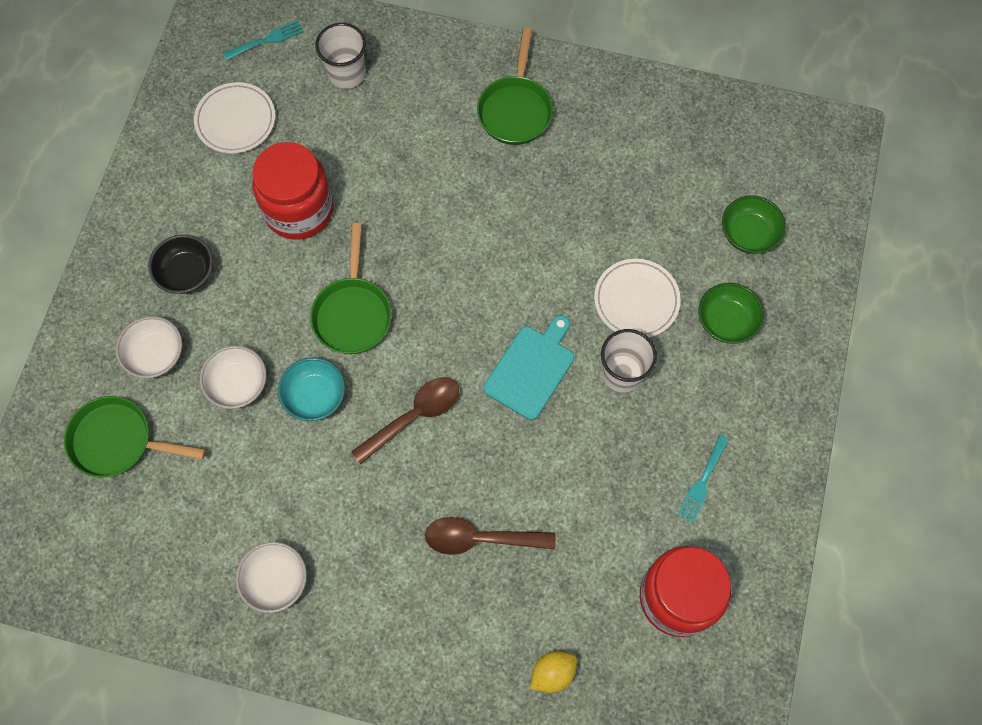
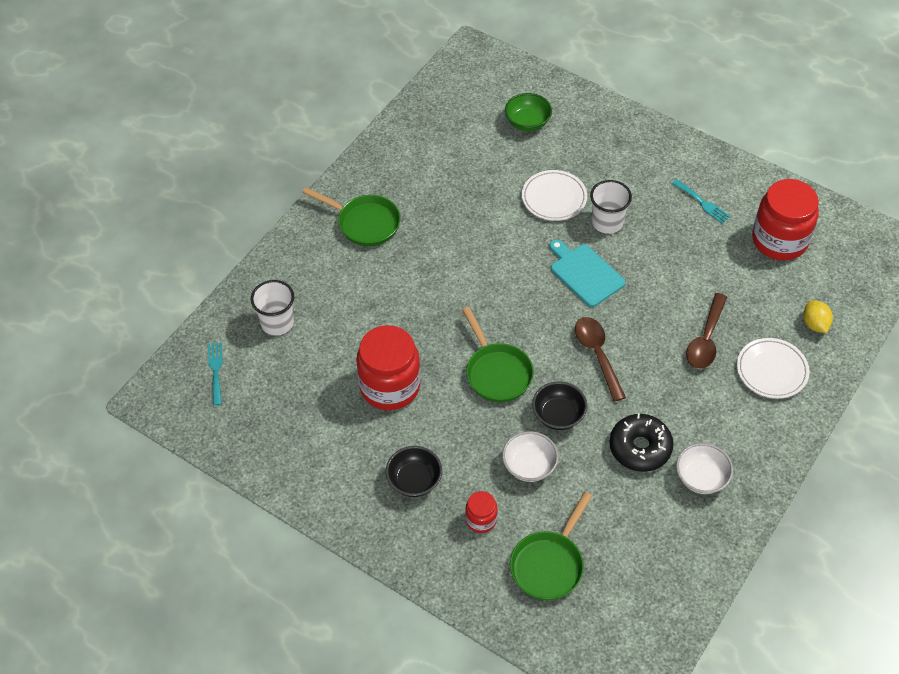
camera: 70 degrees left, 15 degrees down
white bowl [116,316,182,378] -> red jar [465,491,498,533]
white plate [194,82,275,154] -> white plate moved to [737,338,810,399]
turquoise bowl [278,357,345,421] -> black bowl [532,381,587,430]
green pan [310,223,392,354] -> green pan turned 45 degrees clockwise [462,307,534,402]
green bowl [698,283,764,344] -> none
none -> black donut [609,414,673,472]

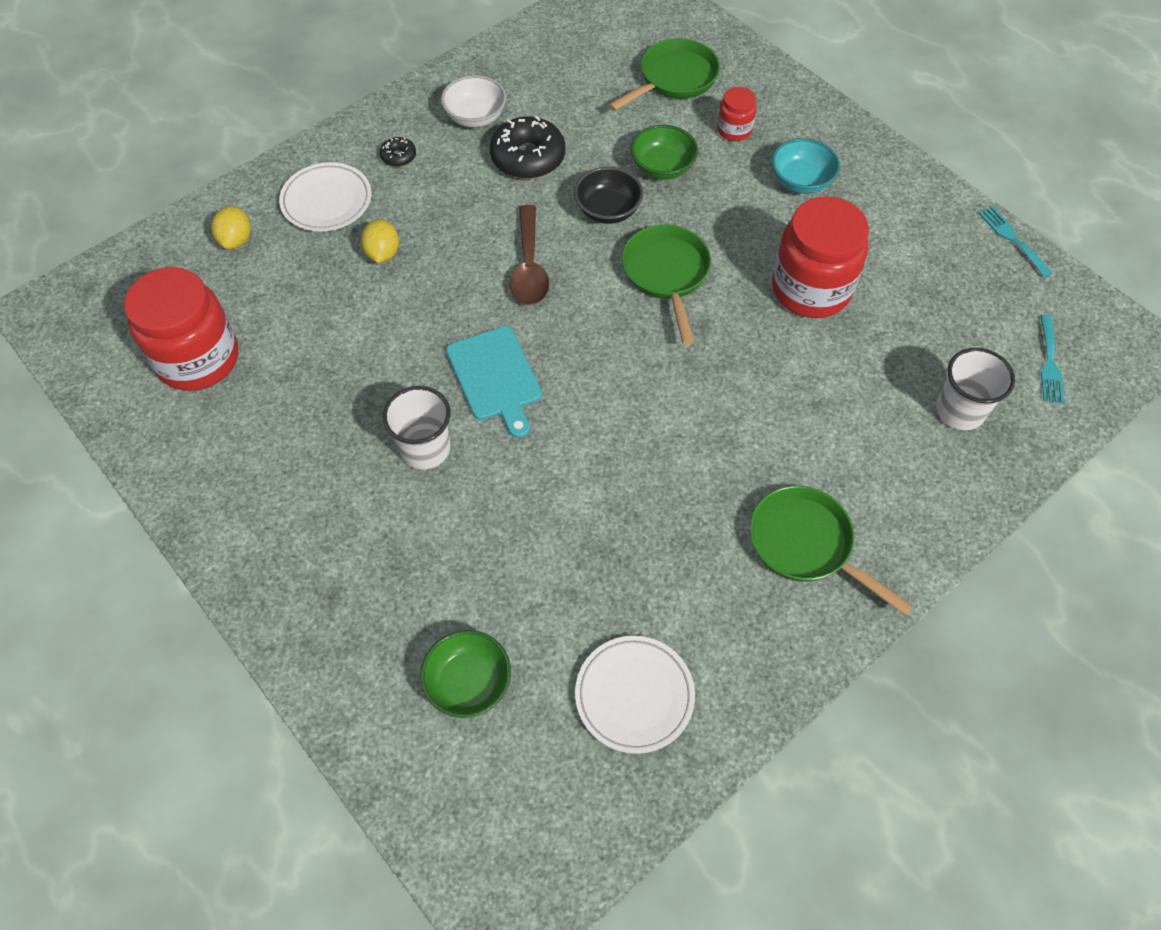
camera: 165 degrees left, 5 degrees up
black bowl [386,446,442,497] -> turquoise bowl [772,138,840,194]
white bowl [502,431,559,482] -> green bowl [631,125,698,180]
white plate [522,170,587,221] -> white plate moved to [575,636,695,754]
turquoise fork [672,179,730,224] -> turquoise fork moved to [978,206,1053,278]
brown spoon [686,293,727,369] -> yellow lemon [361,219,399,263]
none -> black donut [380,137,416,167]

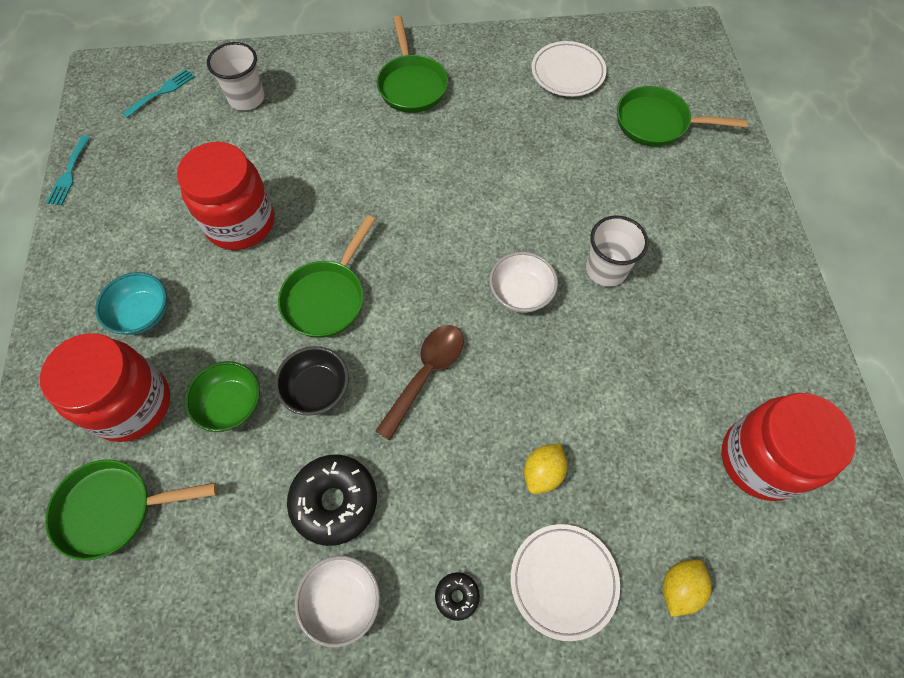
camera: 145 degrees left, 5 degrees up
green bowl [420,630,511,718] -> green pan [617,86,748,147]
turquoise cutting board [446,326,542,438] -> white bowl [489,252,558,313]
red jar [717,87,757,141] -> red jar [40,333,170,442], size x2.07

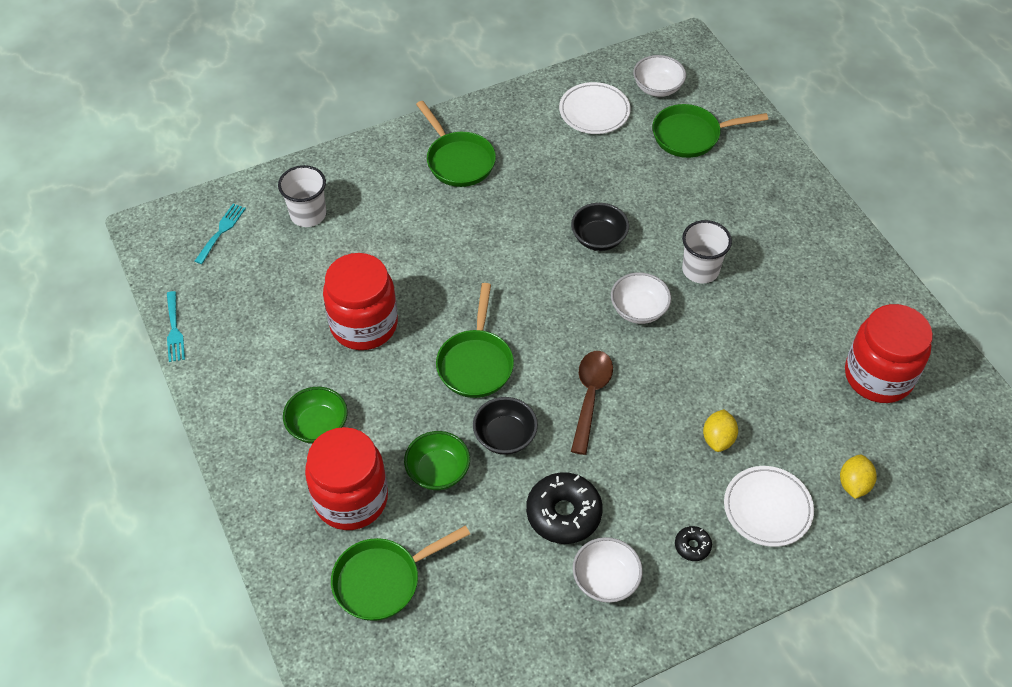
camera: 20 degrees left, 10 degrees down
turquoise bowl [95,272,167,335] -> green bowl [283,387,348,444]
none -> black bowl [571,203,629,251]
none -> white bowl [633,55,686,97]

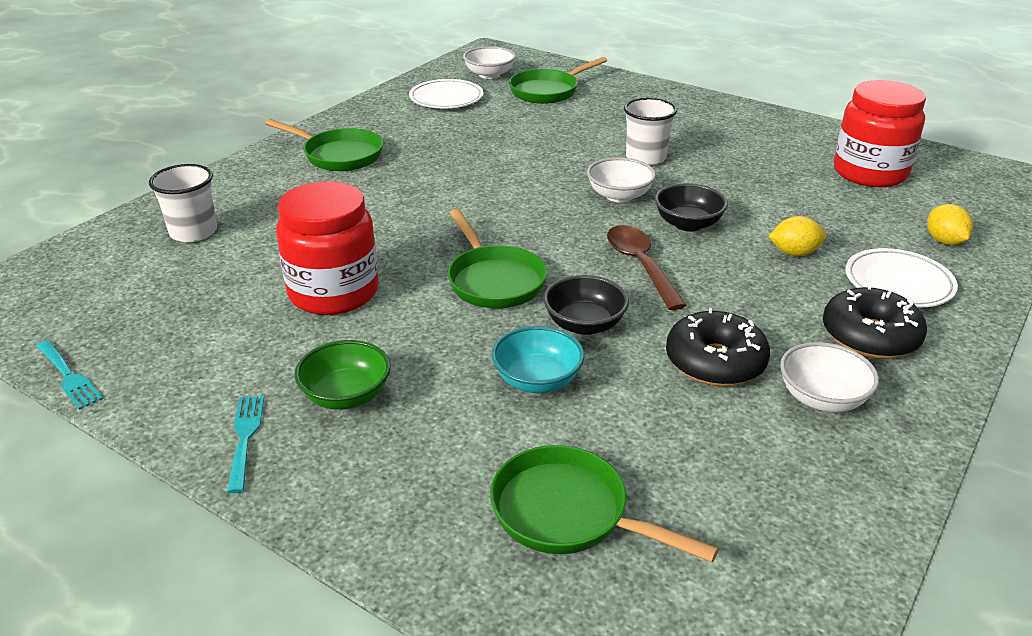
camera: 30 degrees left, 20 degrees down
turquoise fork [195,204,246,264] -> turquoise fork moved to [227,395,264,493]
red jar [305,427,388,530] -> none
green pan [331,525,470,621] -> green pan turned 90 degrees clockwise [490,445,719,562]
green bowl [404,431,470,490] -> turquoise bowl [491,326,584,393]
black bowl [571,203,629,251] -> black bowl moved to [655,183,728,232]
black donut [675,526,712,561] -> black donut [823,284,927,359], size x2.09
yellow lemon [703,409,738,452] -> yellow lemon turned 75 degrees counterclockwise [768,216,826,256]

